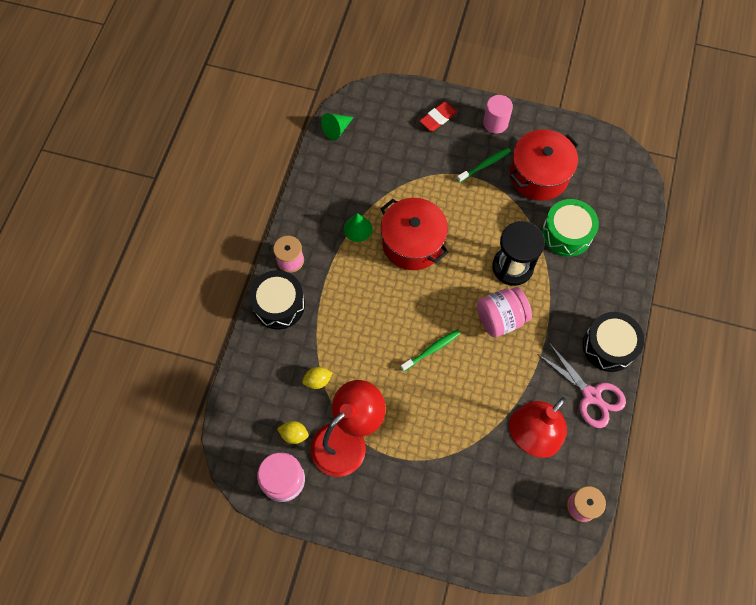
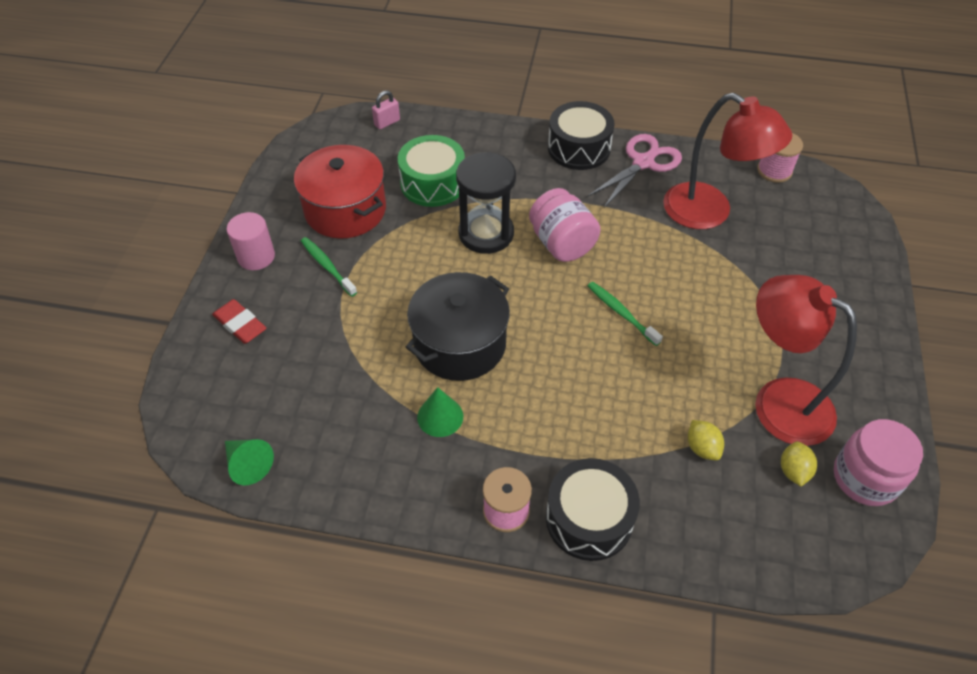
camera: 95 degrees left, 15 degrees down
red pot [381,198,449,270] -> black pot [406,272,510,381]
none -> pink padlock [372,90,400,129]

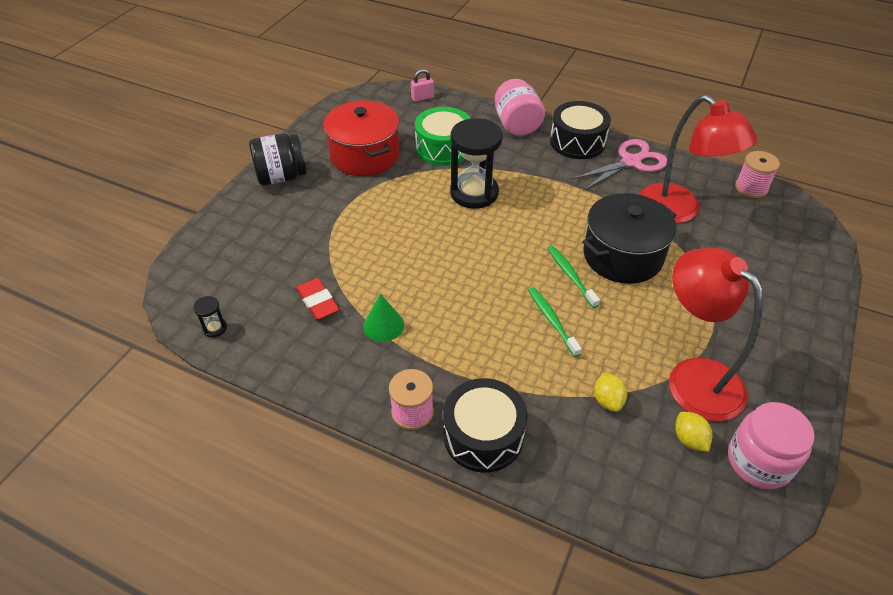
camera: 15 degrees right, 5 degrees down
red eraser [212,299,267,344] -> red eraser moved to [296,278,340,320]
green cone [225,439,274,486] -> black hourglass [193,296,227,338]
pink cylinder [227,212,275,270] -> black jar [249,133,306,186]
green toothbrush [301,237,357,297] -> green toothbrush moved to [528,287,582,357]
black pot [406,272,510,381] -> black pot moved to [582,193,677,284]
pink jar [529,188,601,262] -> pink jar moved to [495,79,545,136]
yellow lemon [781,441,817,486] -> yellow lemon turned 45 degrees counterclockwise [675,412,712,452]

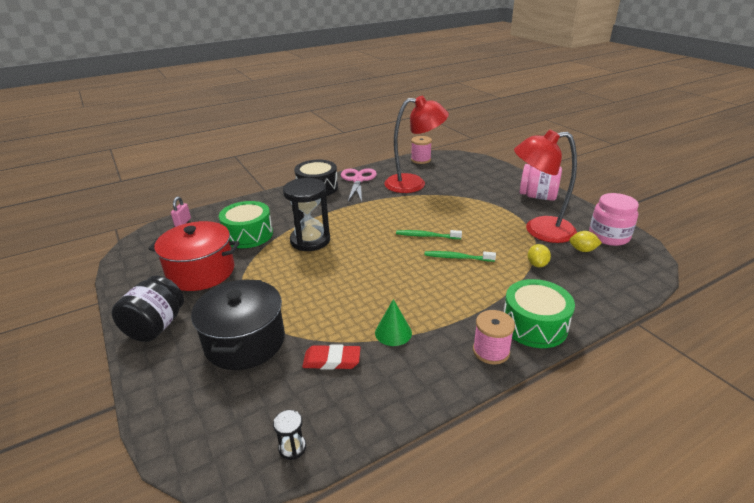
camera: 55 degrees left, 15 degrees down
black drum [443,378,527,473] -> green drum [504,279,575,348]
pink jar [495,79,545,136] -> pink jar moved to [520,164,562,201]
black pot [582,193,677,284] -> black pot moved to [191,280,285,370]
yellow lemon [594,373,627,412] -> yellow lemon turned 75 degrees clockwise [527,244,551,267]

